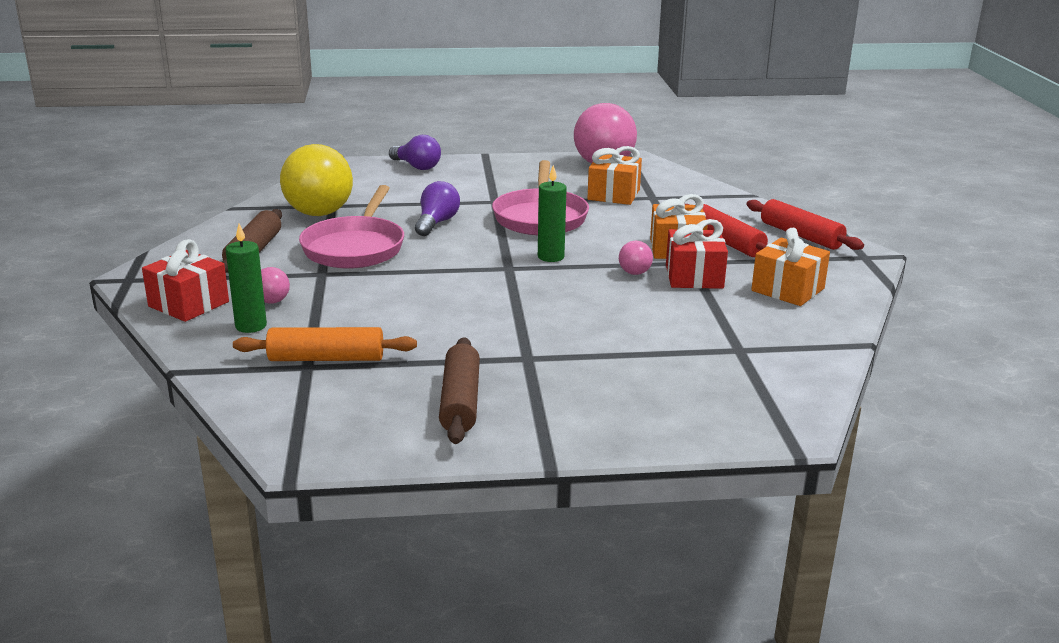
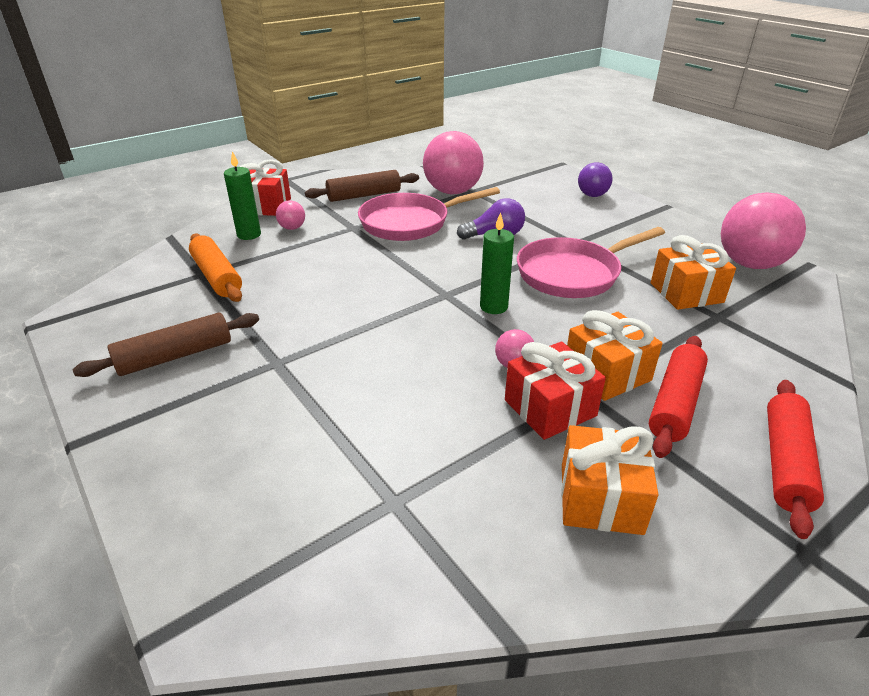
camera: 60 degrees right, 10 degrees up
yellow ball [280,144,353,216] -> pink ball [423,131,484,194]

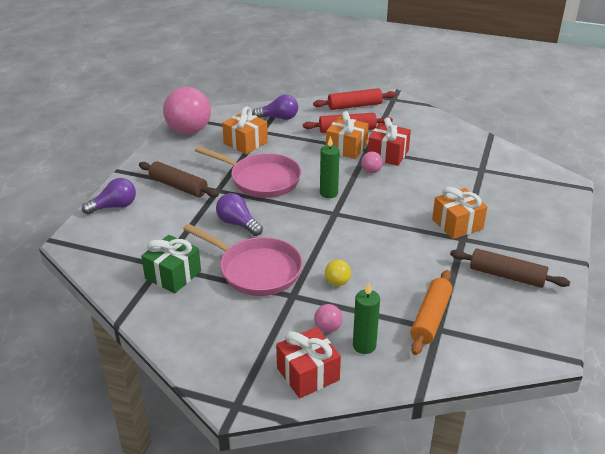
camera: 125 degrees left, 0 degrees up
brown rolling pin [305,170,419,202] -> brown rolling pin moved to [139,161,219,197]
pink ball [423,131,484,194] -> green gift [141,235,201,293]
orange gift [561,425,658,535] -> orange gift moved to [432,187,487,239]
none -> purple light bulb [252,94,298,120]
none -> yellow ball [325,259,351,286]

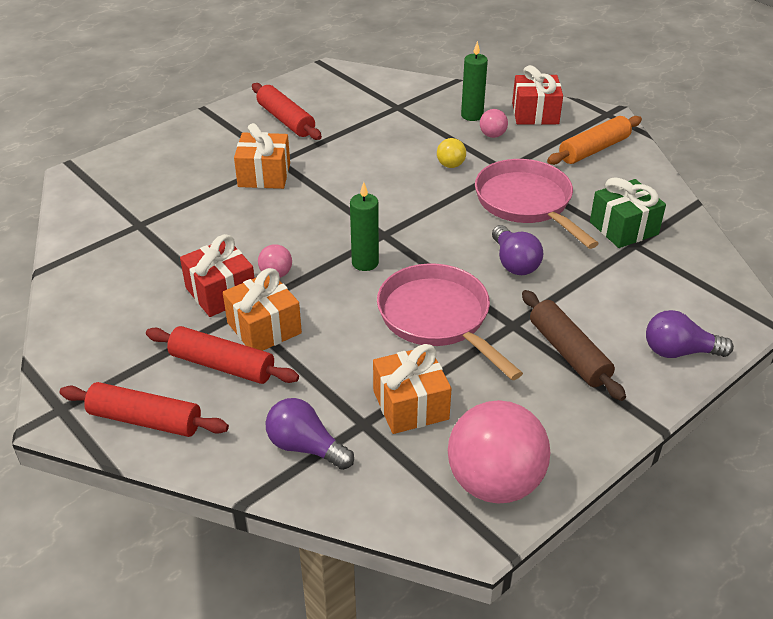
camera: 150 degrees left, 5 degrees up
orange rolling pin [410,270,453,355] -> orange rolling pin moved to [547,116,642,165]
brown rolling pin [450,249,570,288] -> red rolling pin [252,83,322,140]

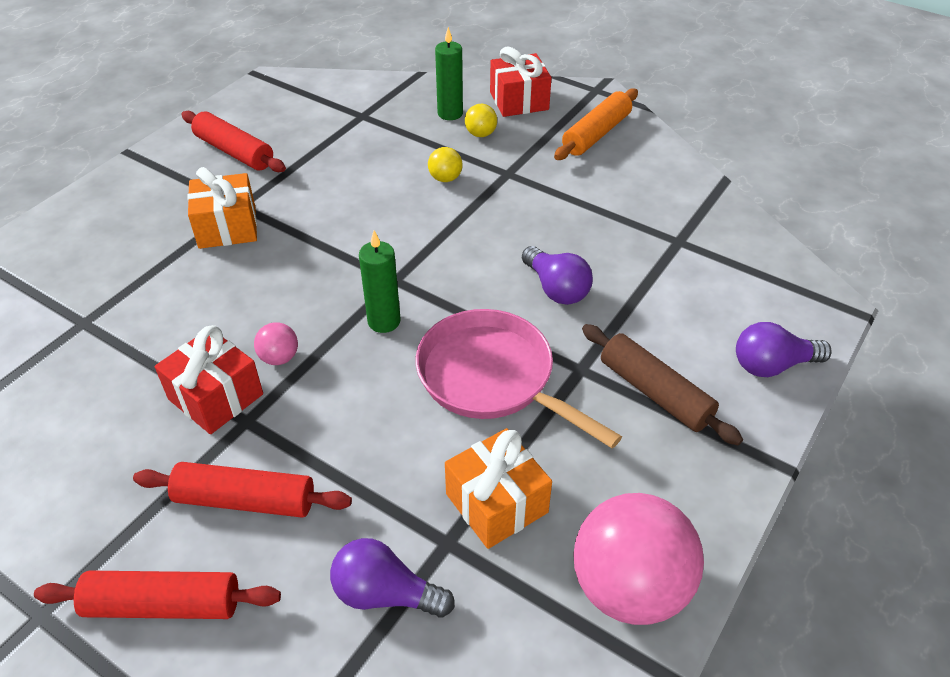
camera: 15 degrees left, 5 degrees up
orange gift [223,268,302,351] -> none
pink pan [475,159,599,249] -> none
pink ball [480,109,508,138] -> yellow ball [465,104,497,137]
green gift [590,177,666,248] -> none

